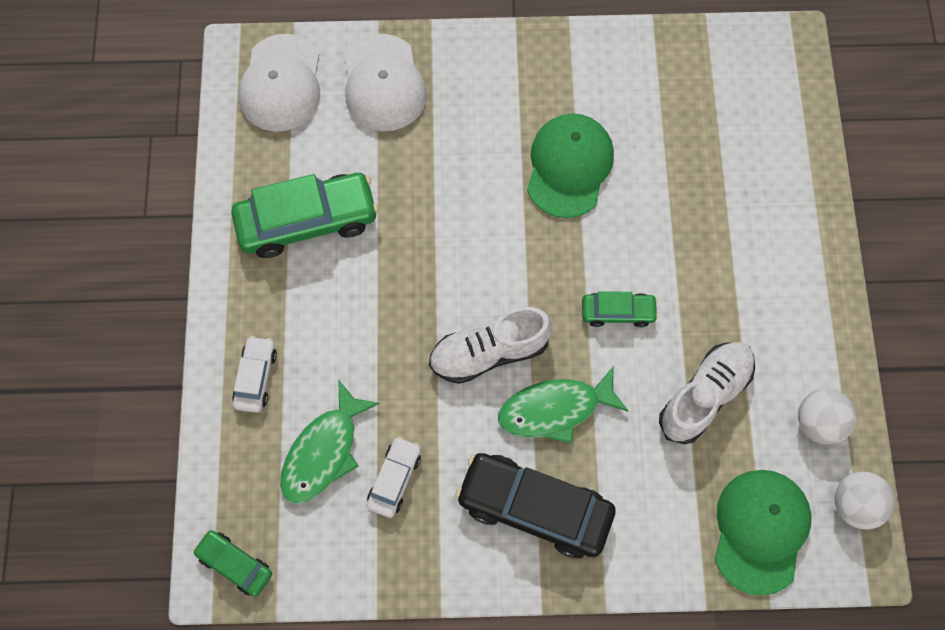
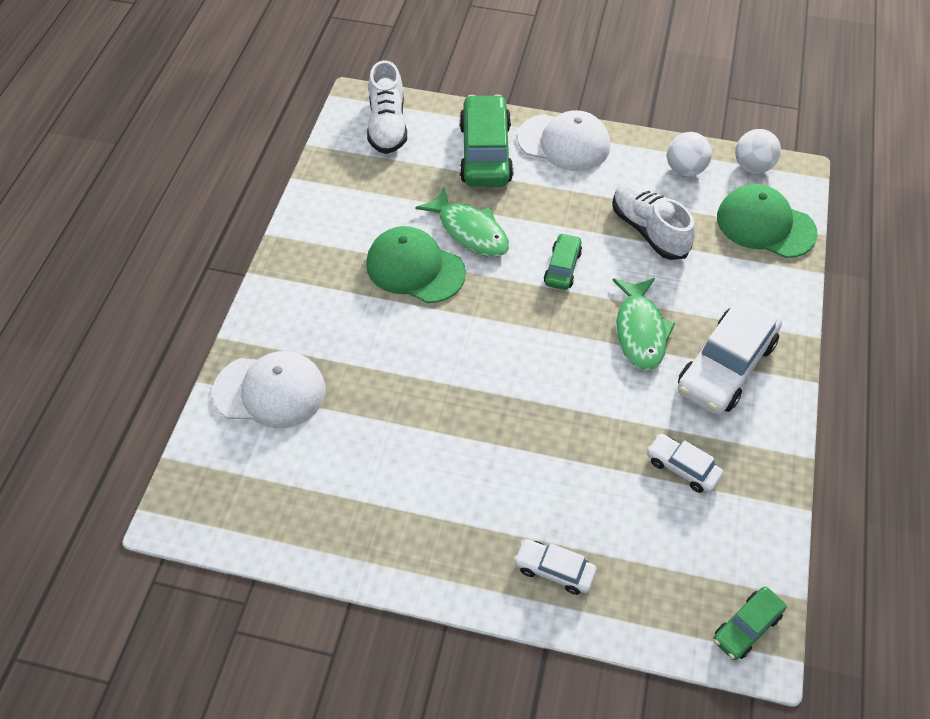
camera: 75 degrees left, 15 degrees down
green car [231,173,379,258] -> green car moved to [459,95,513,187]
white cap [238,34,320,132] -> white cap moved to [517,110,610,171]
green fish [280,379,380,504] -> green fish moved to [415,187,509,257]
white shoe [429,307,552,384] -> white shoe moved to [367,60,407,154]
black car [455,453,616,558] -> white car [678,298,782,414]

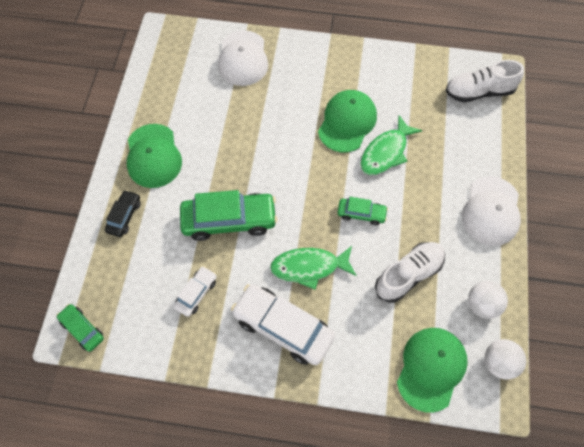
camera: 85 degrees right, 10 degrees up
green car [459,95,513,187] -> green car moved to [180,190,277,241]
white car [514,539,597,595] -> black car [105,190,141,237]
none -> green cap [127,124,182,188]

